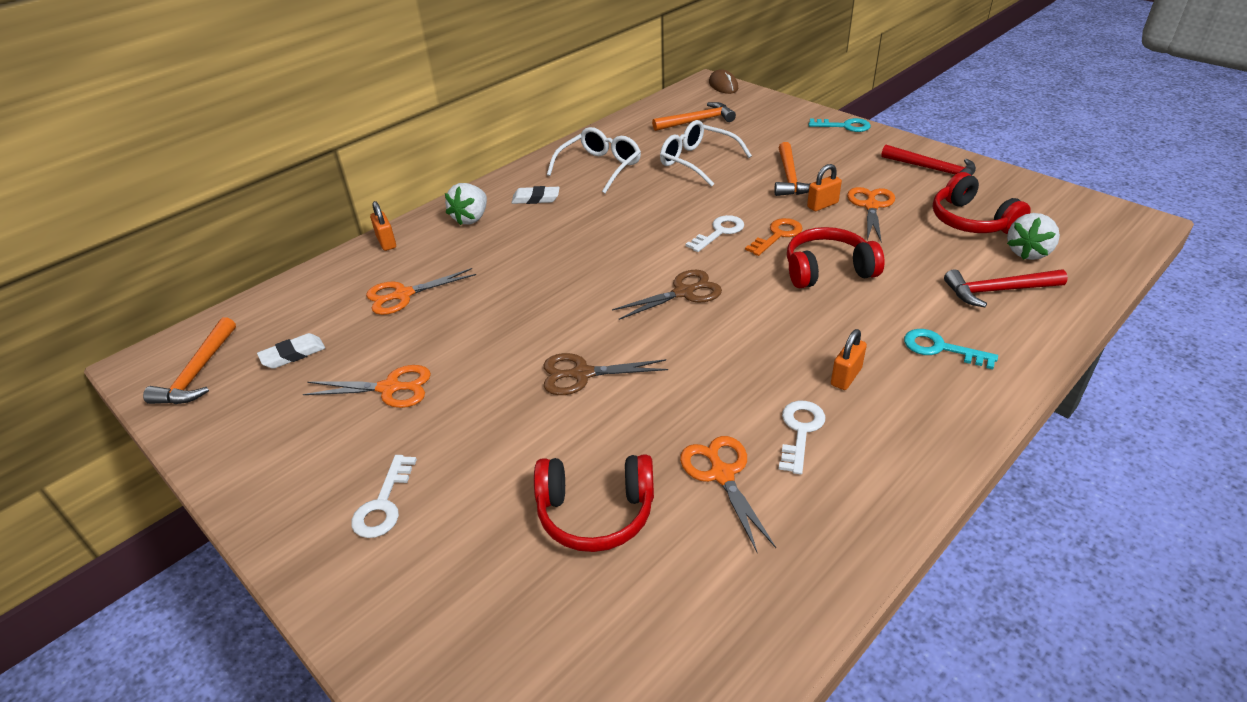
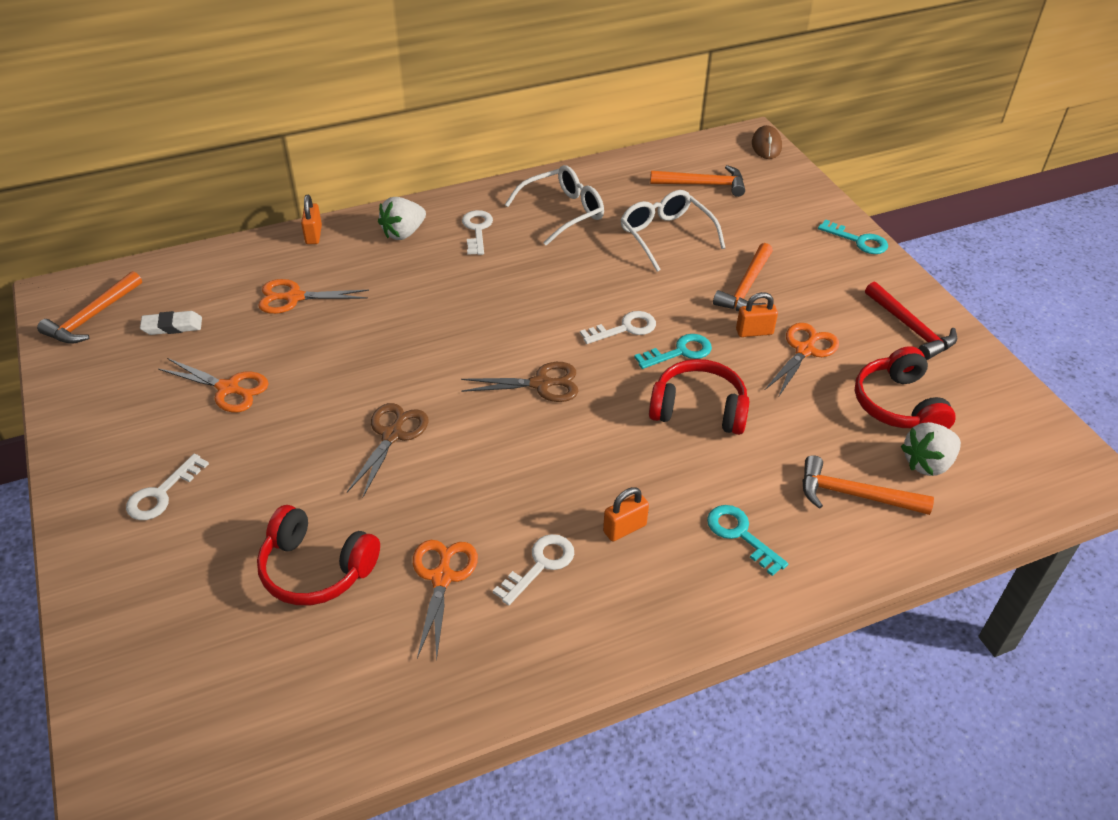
camera: 20 degrees right, 5 degrees up
white eraser [511,186,560,204] -> white key [462,210,493,255]
brown scissors [544,353,668,395] -> brown scissors turned 90 degrees clockwise [347,403,428,498]
orange key [745,218,803,256] -> turquoise key [634,334,712,369]
red hammer [944,269,1068,307] -> orange hammer [802,455,934,515]

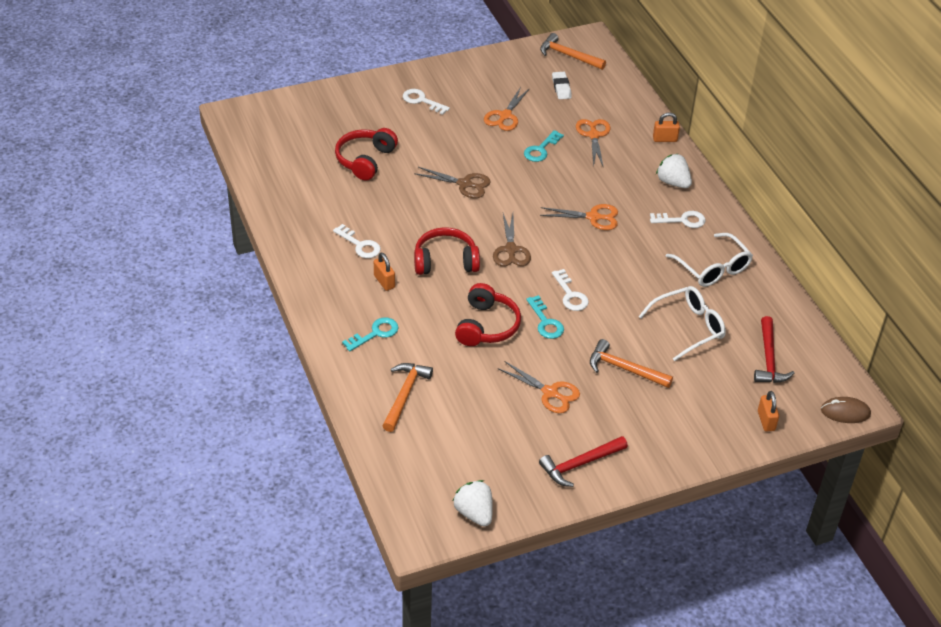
camera: 90 degrees right, 0 degrees up
orange scissors [413,540,478,661] -> orange scissors moved to [540,204,618,230]
orange hammer [650,165,745,197] -> red hammer [754,316,795,383]
orange padlock [736,292,778,337] -> orange padlock moved to [758,391,779,432]
turquoise key [818,219,888,254] -> turquoise key moved to [524,130,564,162]
red headphones [855,346,956,429] -> red headphones moved to [414,227,480,275]
white strawberry [901,422,961,476] -> white strawberry moved to [453,480,493,526]

